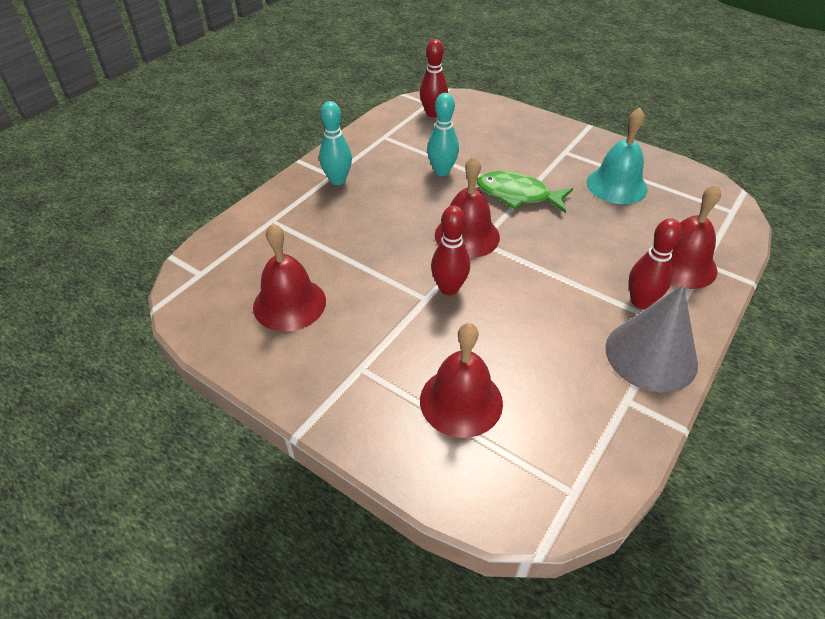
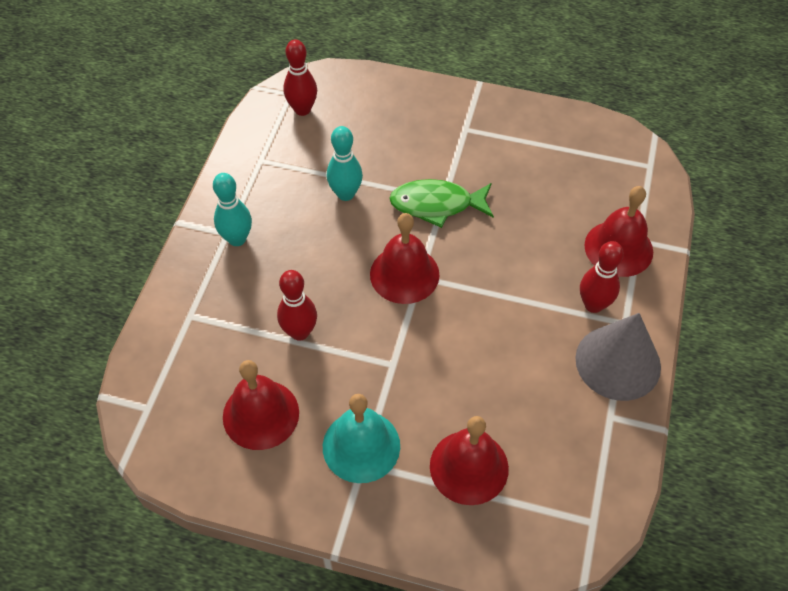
camera: 20 degrees left, 10 degrees up
red bowling pin [431,206,470,295] -> red bowling pin moved to [277,270,317,341]
turquoise bell [586,108,648,204] -> turquoise bell moved to [323,394,400,483]

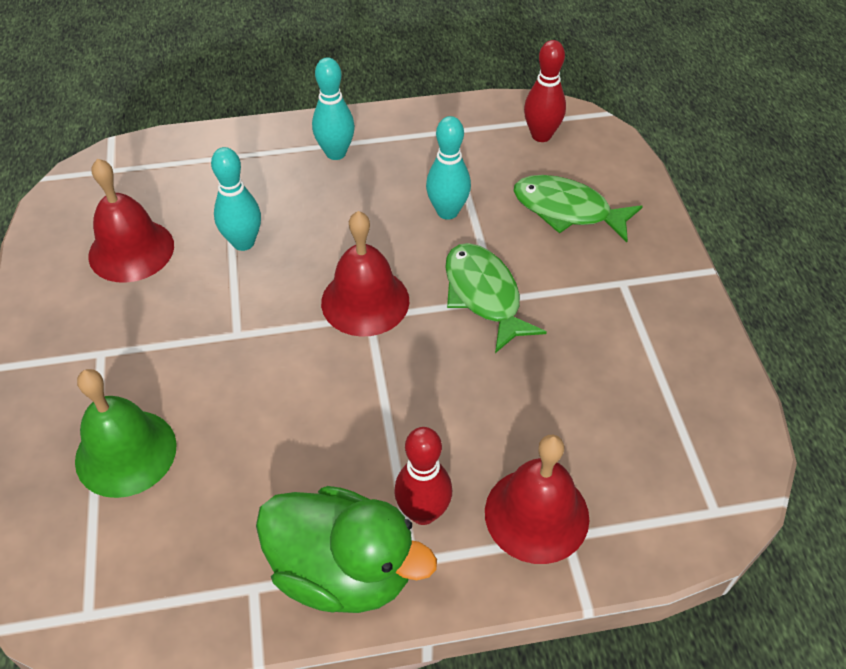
camera: 65 degrees right, 5 degrees down
red bowling pin [277,270,317,341] -> turquoise bowling pin [211,147,261,251]
turquoise bell [323,394,400,483] -> none
red bell [430,416,509,505] -> green bell [75,369,177,498]
grey cone [575,313,661,401] -> green duck [256,486,437,613]
none -> green fish [514,175,643,242]

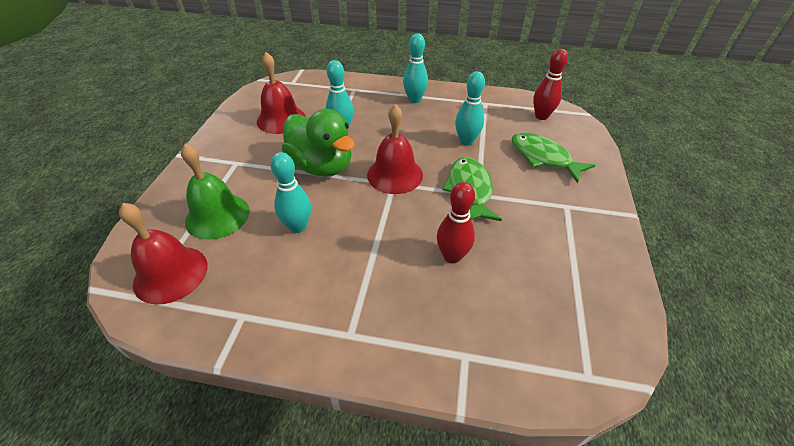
camera: 20 degrees right, 5 degrees down
green duck [256,486,437,613] -> green duck moved to [282,109,355,177]
red bowling pin [394,427,452,525] -> red bowling pin moved to [437,182,475,263]
red bell [485,435,589,564] -> red bell moved to [119,203,207,305]
none -> turquoise bowling pin [271,152,311,233]

